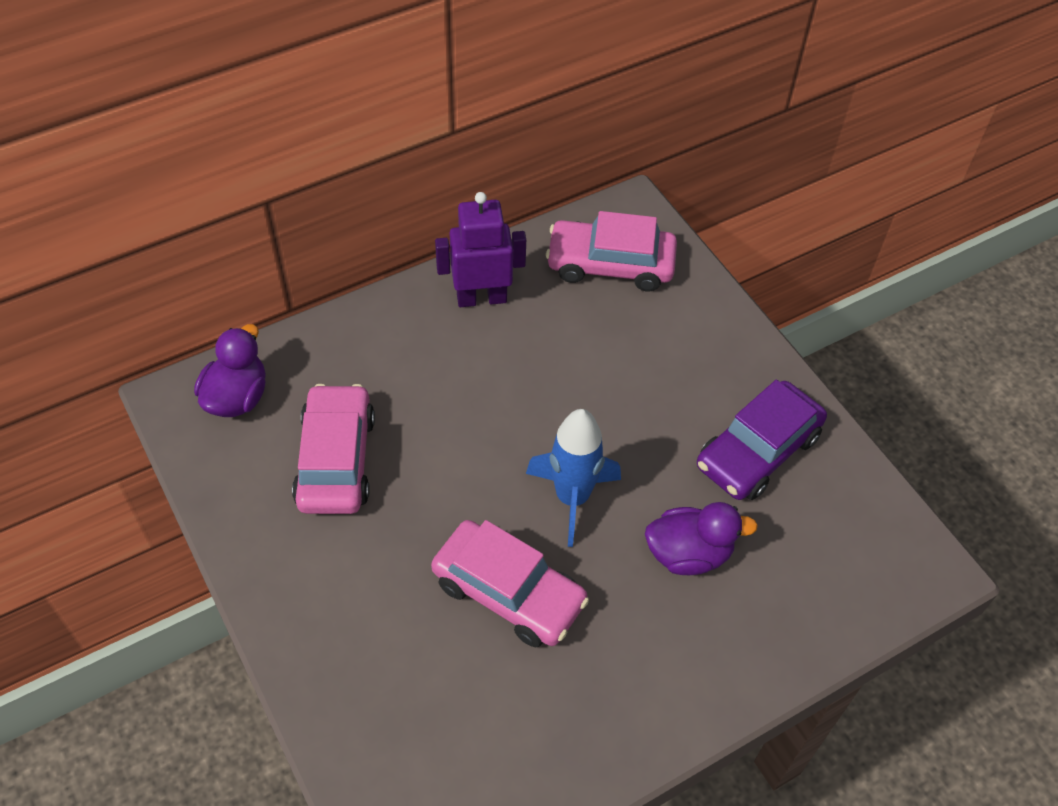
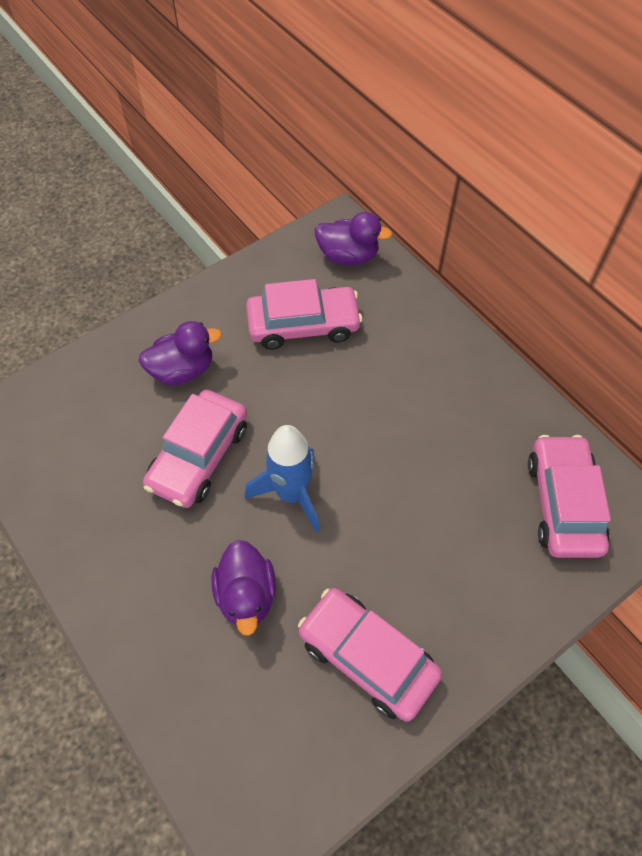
camera: 85 degrees right, 5 degrees up
purple robot [435,192,526,307] -> none
purple car [697,380,827,500] -> pink car [298,588,442,722]
none -> purple duck [139,321,222,385]

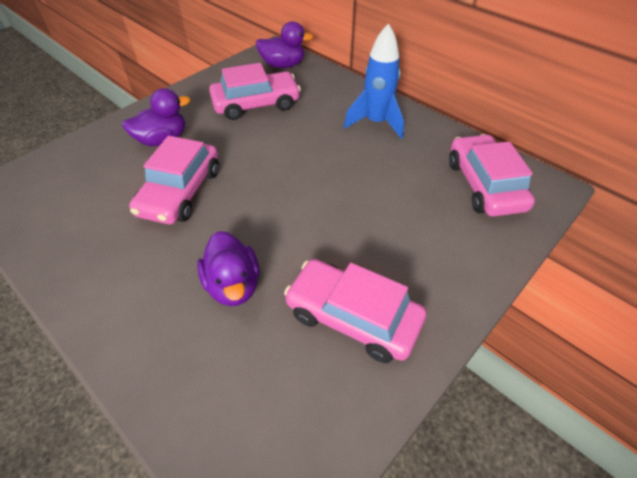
camera: 10 degrees left, 10 degrees down
blue rocket [245,425,320,532] -> blue rocket moved to [344,23,404,139]

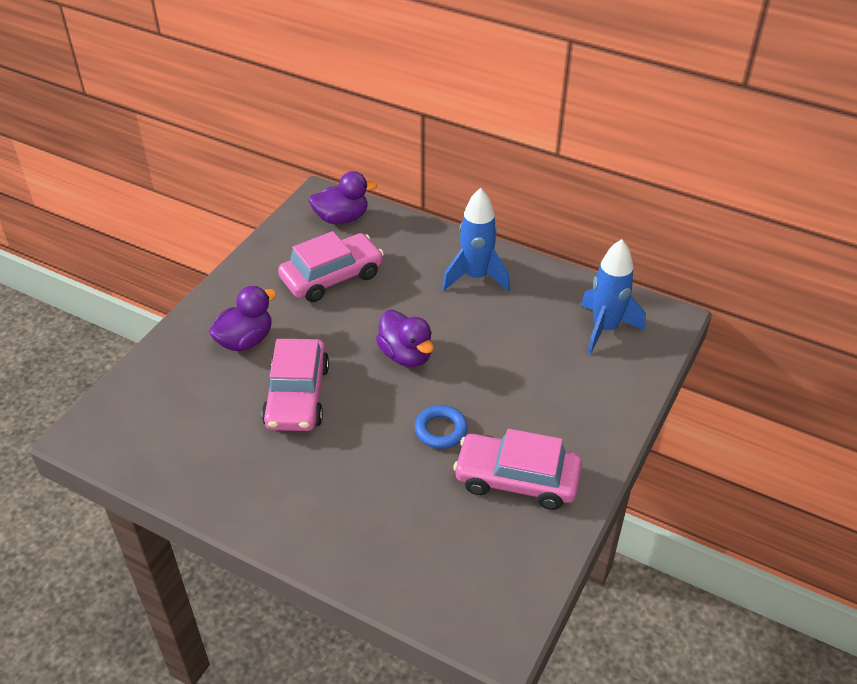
camera: 15 degrees left, 5 degrees down
purple duck [197,231,259,306] -> purple duck moved to [376,310,434,367]
pink car [449,134,535,217] -> blue rocket [581,239,646,355]
none -> blue ring [415,405,468,449]

